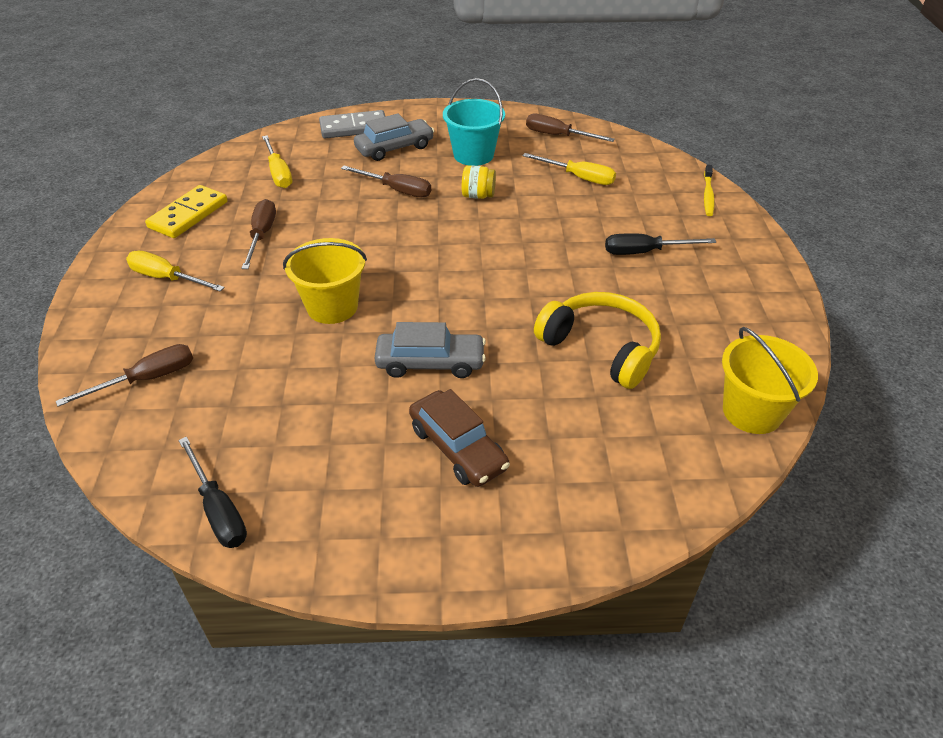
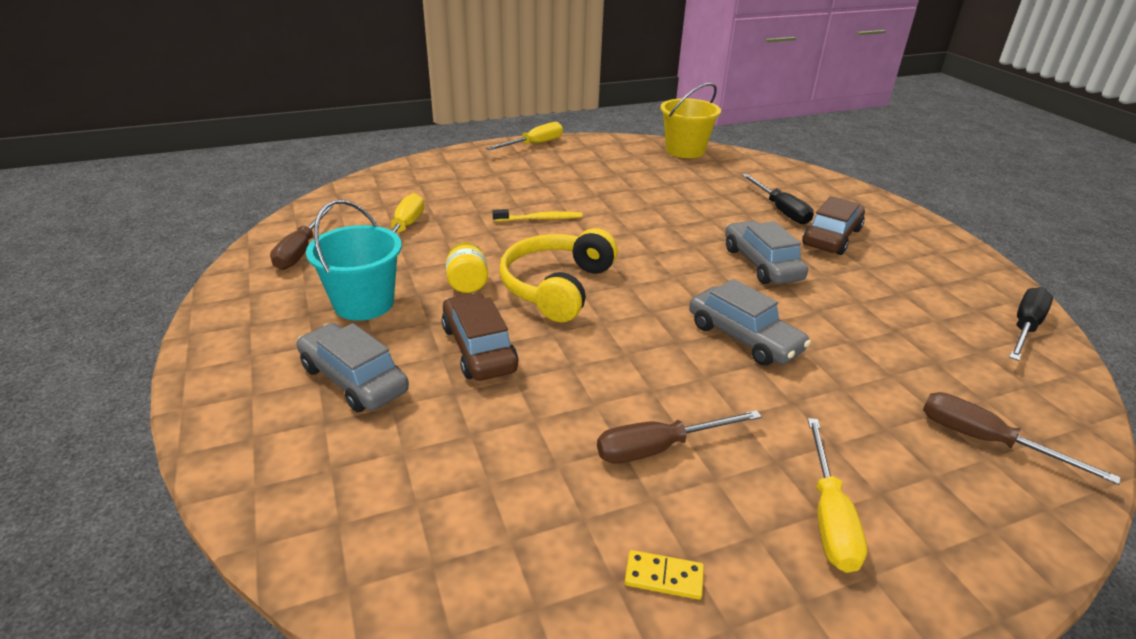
camera: 110 degrees left, 10 degrees down
yellow domino [145,185,228,238] -> yellow domino [625,550,704,600], size x0.49
yellow screwdriver [262,135,292,188] -> yellow screwdriver moved to [486,122,563,150]
yellow bucket [283,238,367,324] -> grey car [689,279,811,366]
grey domino [319,110,386,138] -> none
brown screwdriver [341,166,431,197] -> brown car [442,293,518,381]
yellow headphones [534,292,661,389] -> yellow headphones moved to [499,228,618,322]
black screwdriver [605,233,716,255] -> black screwdriver moved to [742,174,814,224]
yellow toothbrush [704,165,715,216] -> yellow toothbrush moved to [493,209,582,222]

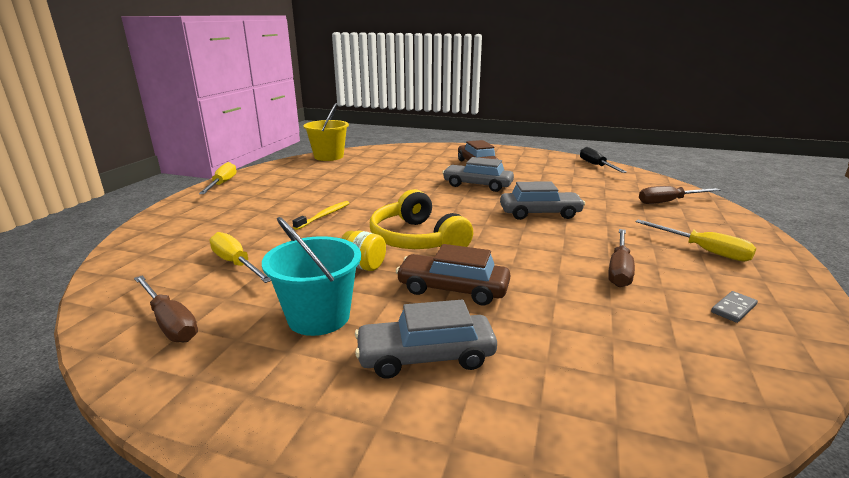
camera: 50 degrees left, 10 degrees down
yellow domino [625,550,704,600] -> grey domino [711,291,758,323]
black screwdriver [742,174,814,224] -> none

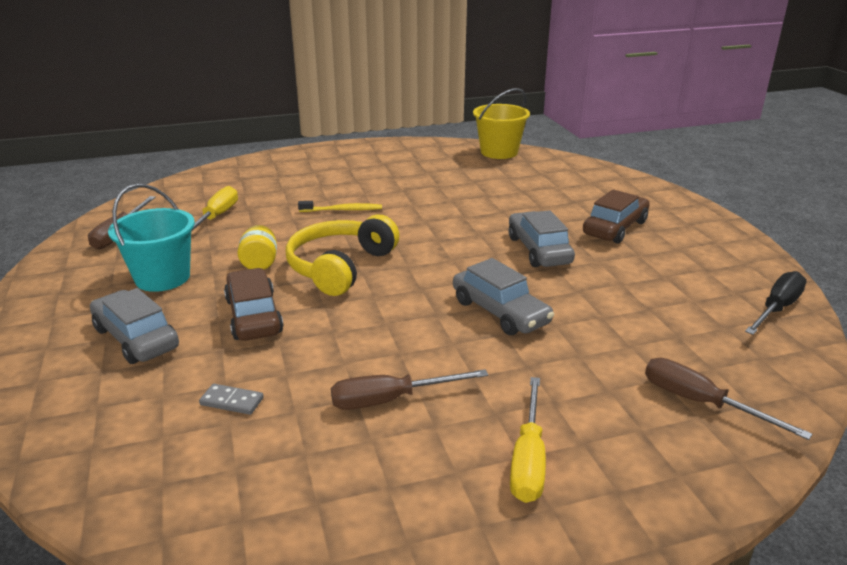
camera: 55 degrees right, 5 degrees up
yellow screwdriver [199,162,237,194] -> none
grey domino [711,291,758,323] -> grey domino moved to [199,384,264,415]

